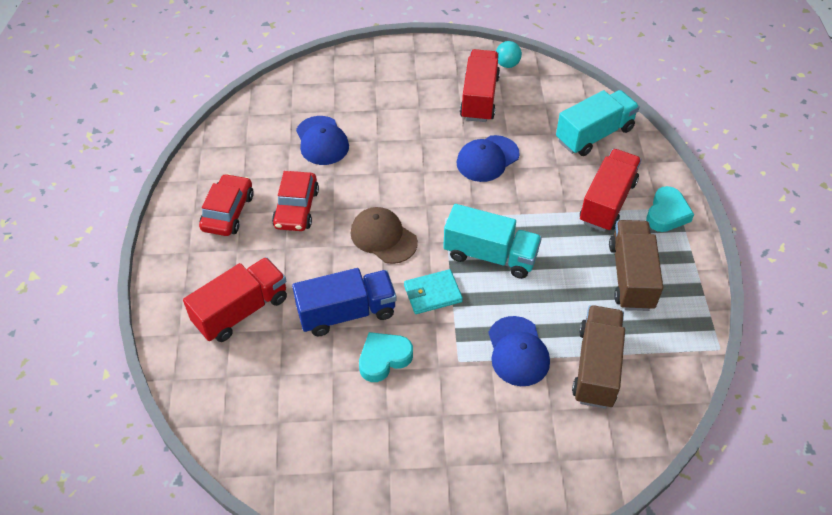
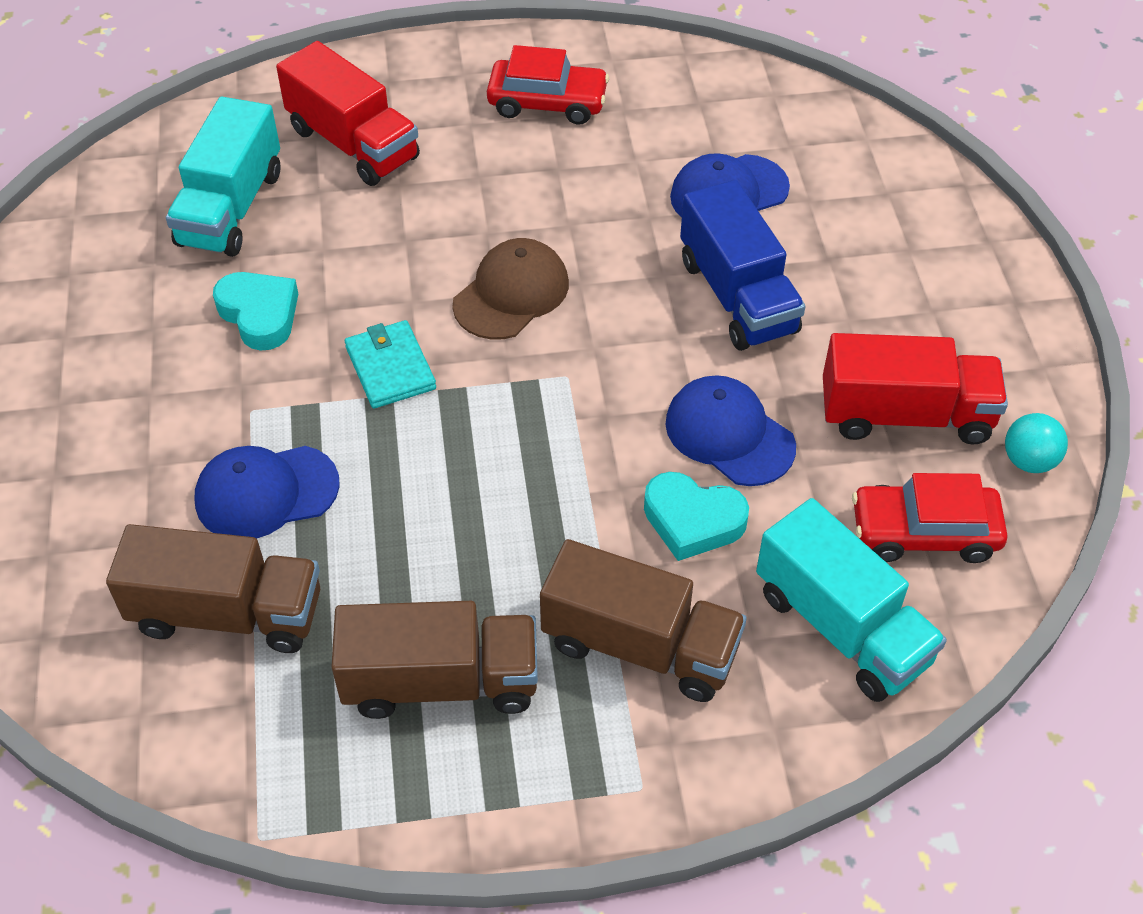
camera: 85 degrees right, 0 degrees up
red car [272,171,319,231] -> red car moved to [852,473,1008,563]
blue truck [292,268,397,336] -> blue truck moved to [680,180,806,351]
turquoise truck [443,204,542,279] -> turquoise truck moved to [166,97,281,257]
red truck [580,149,641,232] -> brown truck [540,539,747,702]
turquoise heart [646,186,694,232] -> turquoise heart moved to [644,472,749,561]

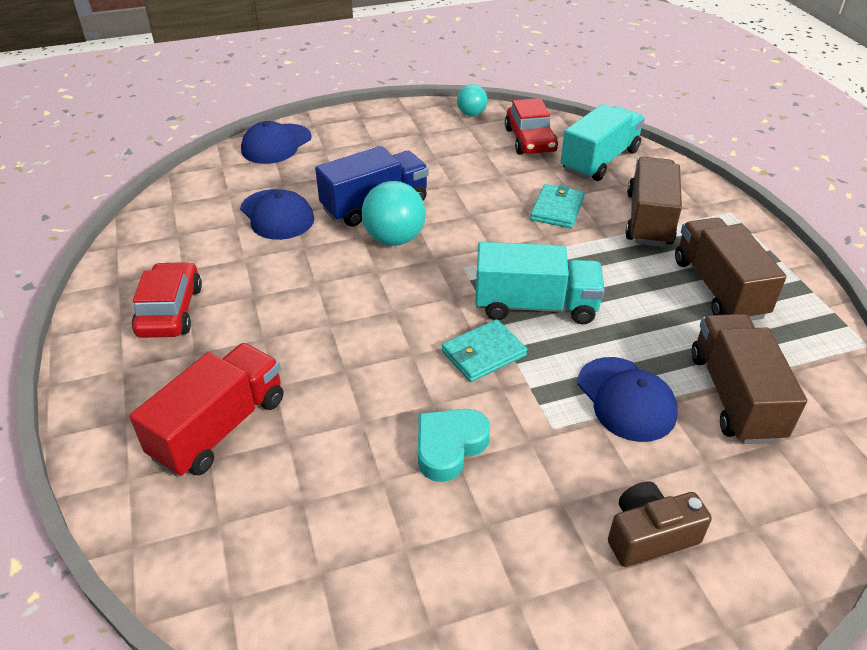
camera: 100 degrees left, 10 degrees down
turquoise truck [166,97,281,257] -> turquoise truck moved to [475,242,605,324]
brown cap [452,238,569,340] -> none
turquoise heart [644,472,749,561] -> turquoise wallet [530,184,585,228]
blue cap [665,375,796,486] -> blue cap moved to [241,121,312,164]
red truck [823,333,1008,445] -> none
none -> turquoise ball [362,181,426,246]
none -> brown camera [608,481,712,567]

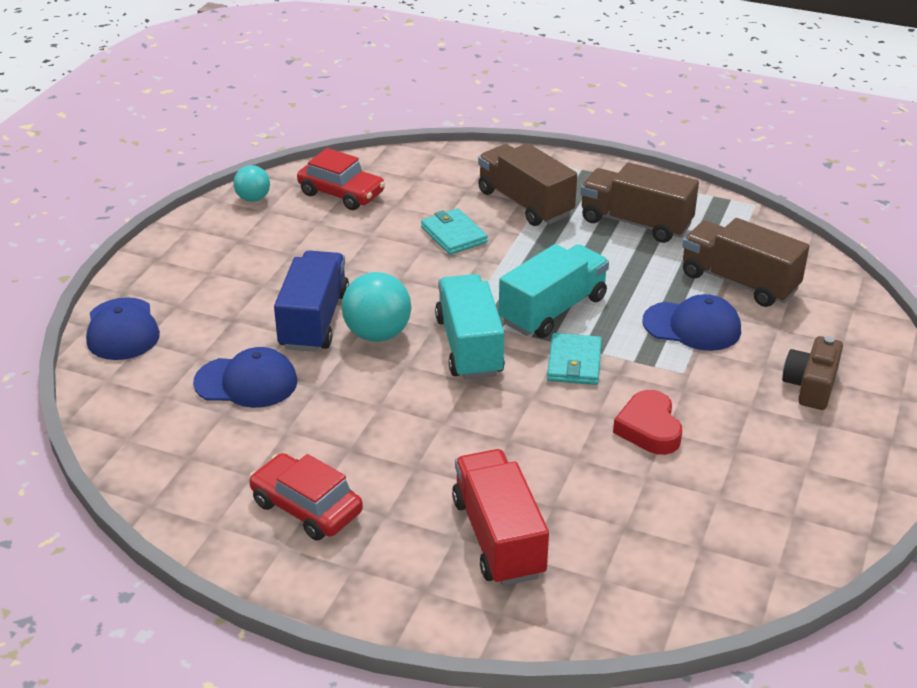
camera: 50 degrees left, 5 degrees down
turquoise heart [418,409,490,482] -> red heart [613,390,682,455]
turquoise truck [561,104,645,181] -> turquoise truck moved to [435,274,505,380]

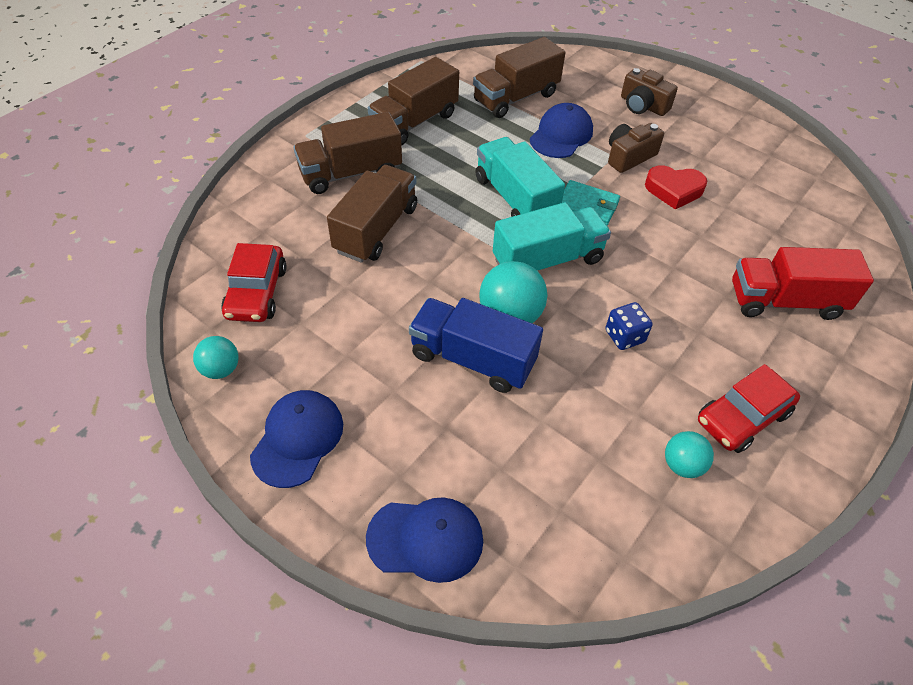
camera: 75 degrees left, 15 degrees up
blue cap [193,347,297,408] -> blue cap moved to [250,390,343,488]
red car [297,148,385,210] -> red car turned 135 degrees clockwise [221,243,287,322]
turquoise wallet [421,208,488,255] -> brown truck [327,165,417,263]
turquoise truck [435,274,505,380] -> turquoise truck turned 150 degrees clockwise [493,202,611,271]
none -> blue dice [605,302,653,350]
none -> brown camera [608,123,664,173]
none -> turquoise ball [665,431,714,478]

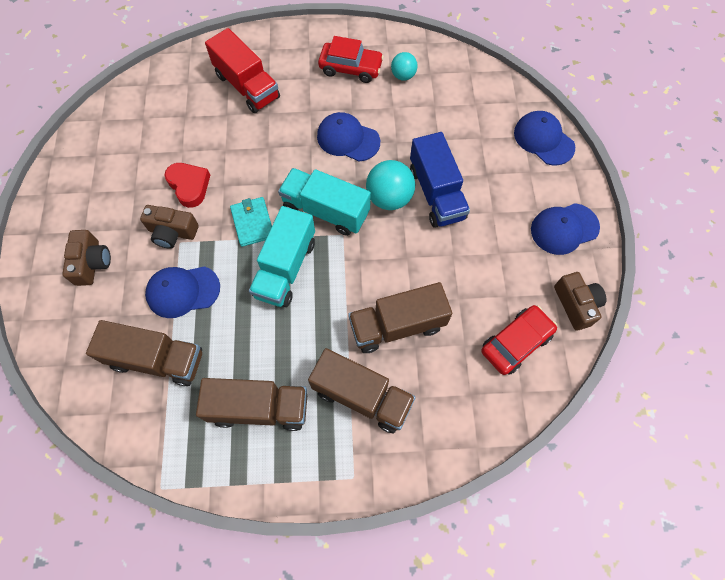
camera: 130 degrees left, 15 degrees up
turquoise ball [193,336,238,379] -> brown camera [554,272,606,331]
blue dice [605,302,653,350] -> blue cap [317,112,380,162]

